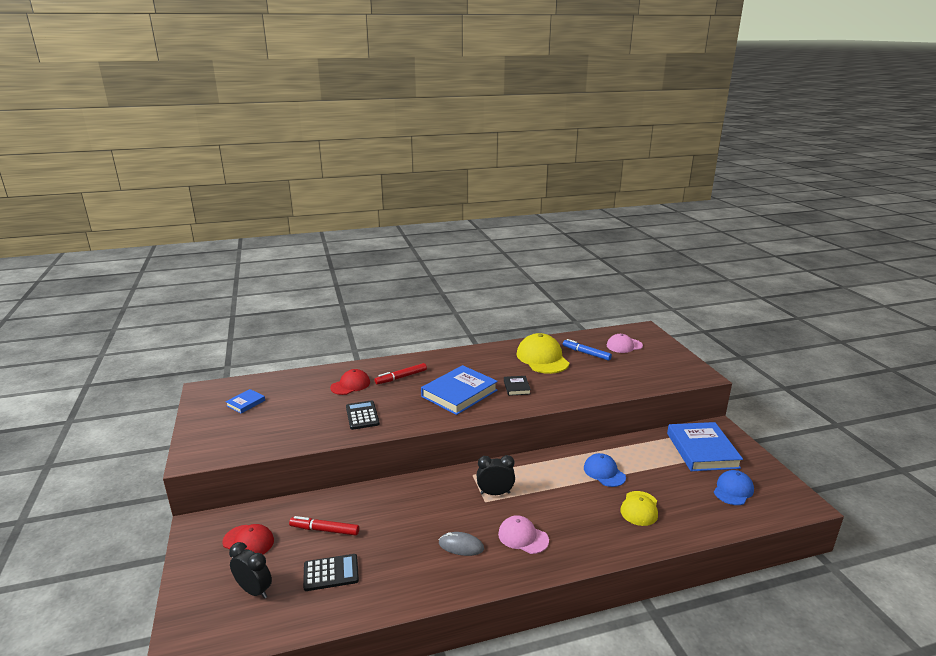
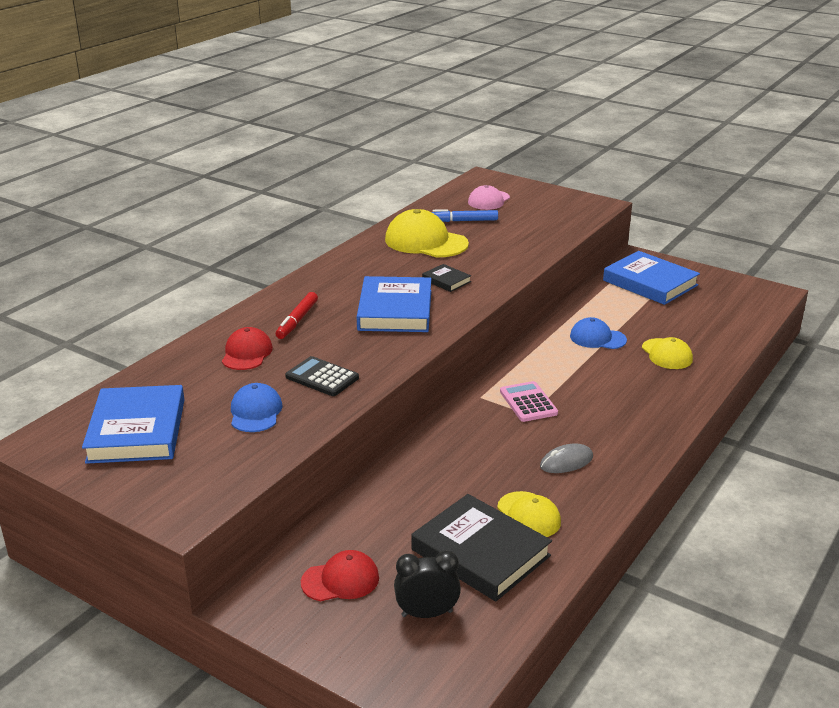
camera: 40 degrees left, 5 degrees up
blue book [226,389,265,414] -> blue book [82,385,184,464], size x2.12
red marker [289,516,359,536] -> none
black calculator [303,554,359,591] -> black book [411,494,552,601]
black clock [477,455,515,495] -> pink calculator [500,381,558,422]
pink cap [498,515,549,554] -> none
blue cap [714,470,754,505] -> blue cap moved to [231,383,283,432]
none -> yellow cap [497,491,561,537]

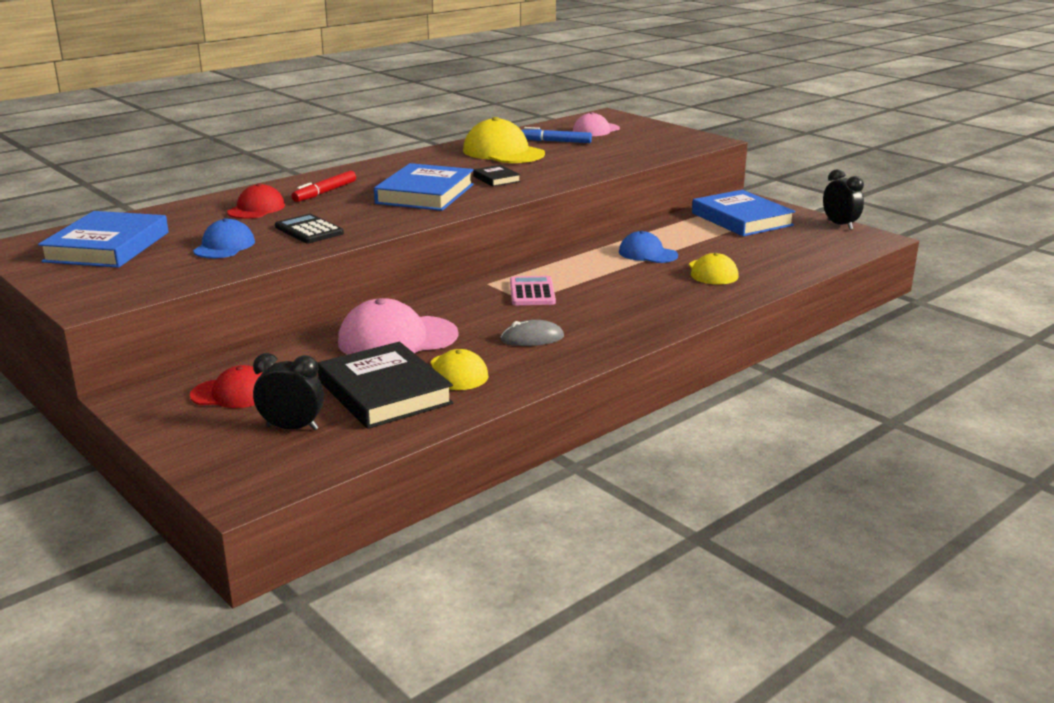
camera: 15 degrees right, 5 degrees down
none -> pink cap [338,298,459,355]
none -> black clock [823,169,864,230]

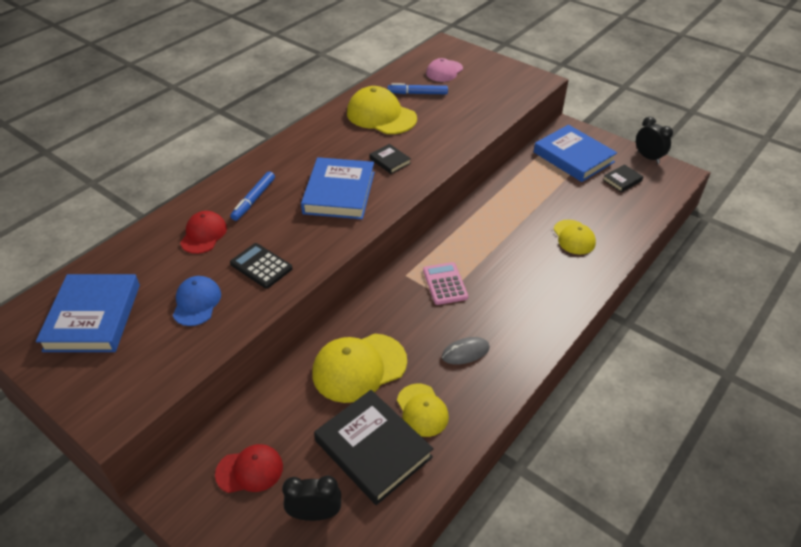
camera: 10 degrees left, 20 degrees up
red marker [291,171,356,202] -> blue marker [230,171,275,221]
pink cap [338,298,459,355] -> yellow cap [312,334,407,403]
blue cap [619,231,678,263] -> none
none -> black book [603,164,643,192]

